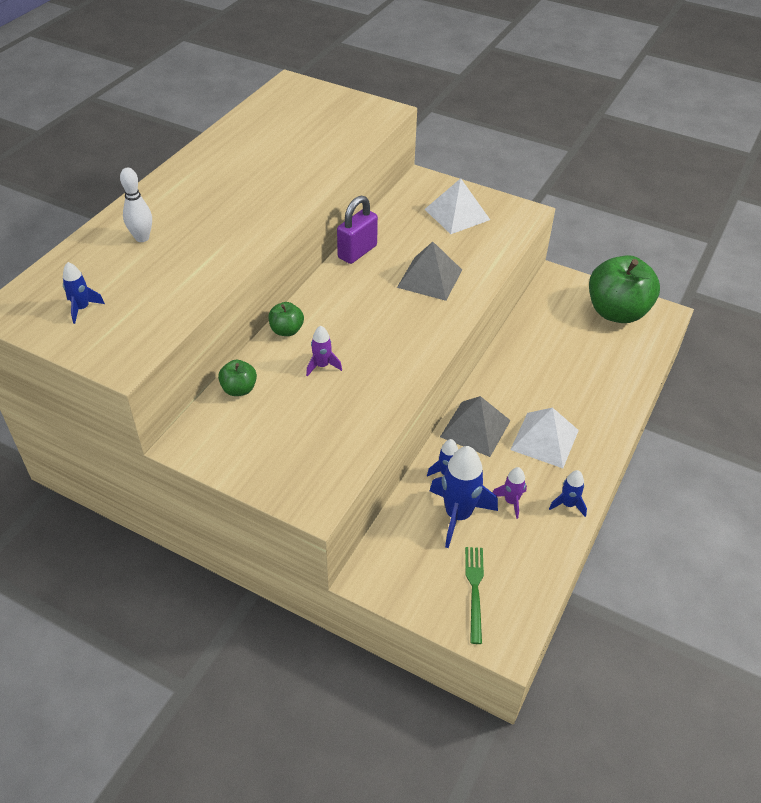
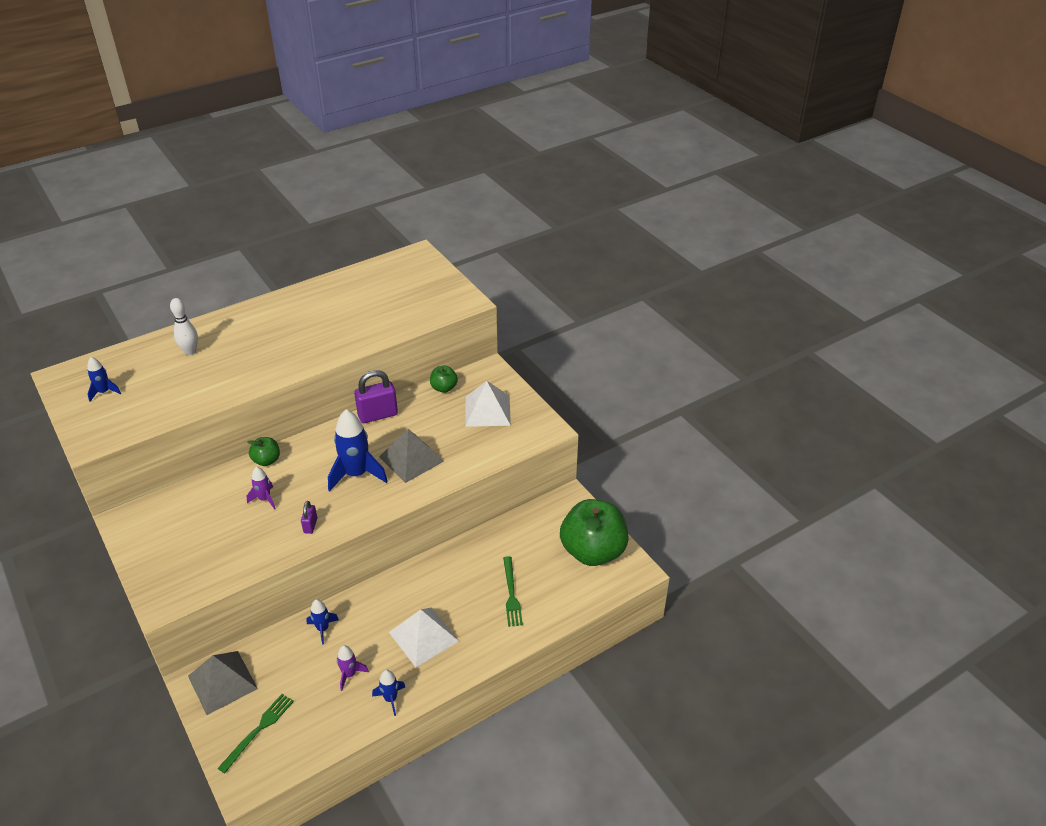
camera: 30 degrees right, 5 degrees down
green apple [218,360,257,396] -> green apple moved to [430,366,458,393]
blue rocket [430,446,498,548] -> blue rocket moved to [328,409,388,491]
grey pyramid [440,396,511,457] -> grey pyramid moved to [188,651,258,715]
none -> purple padlock [301,501,317,534]
none -> green fork [503,556,523,627]

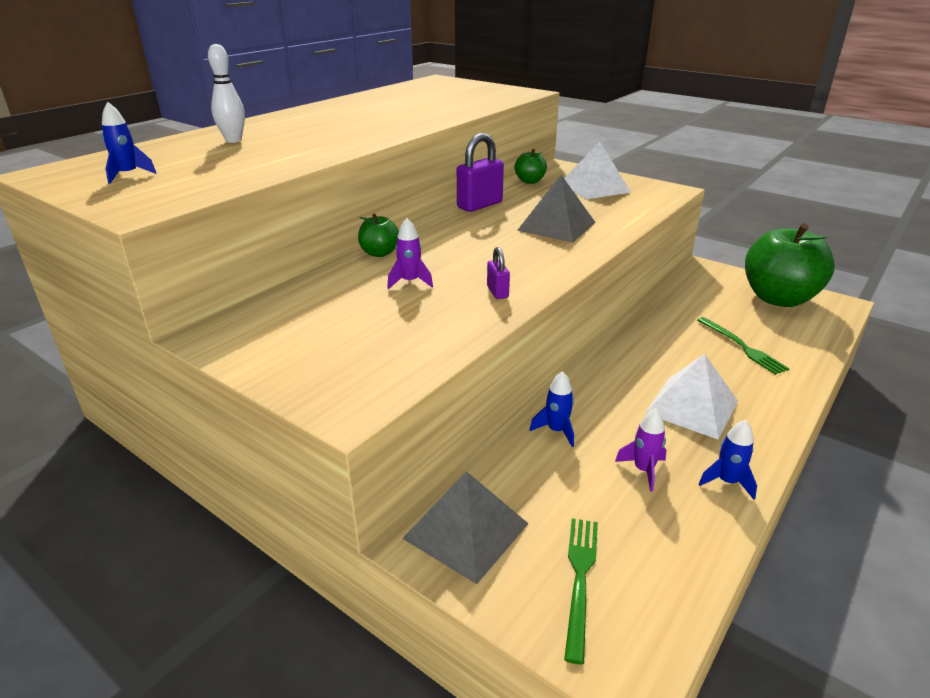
camera: 20 degrees left, 10 degrees down
blue rocket [328,409,388,491] -> none

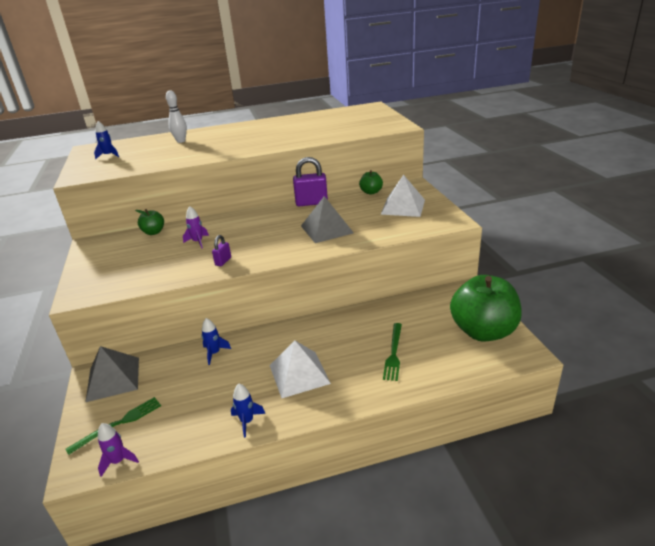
camera: 40 degrees right, 0 degrees up
green apple [358,213,399,257] -> green apple moved to [135,209,164,235]
purple rocket [615,408,667,492] -> purple rocket moved to [98,423,139,477]

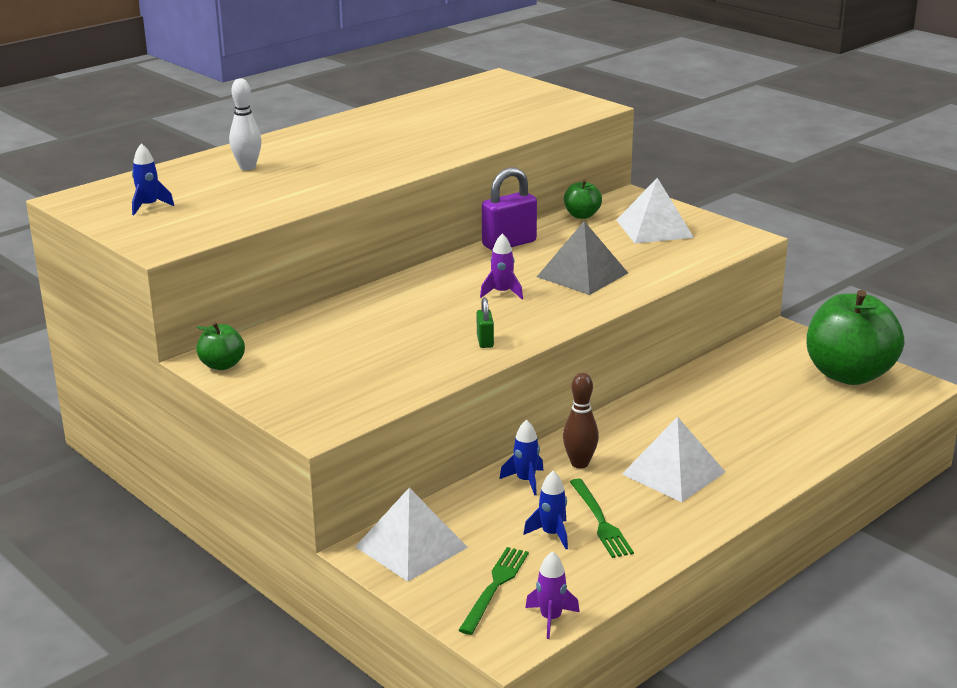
camera: 30 degrees left, 5 degrees down
grey pyramid [85,346,139,402] -> white pyramid [355,488,468,582]
green apple [135,209,164,235] -> green apple moved to [196,322,245,370]
purple rocket [183,206,209,248] -> purple rocket moved to [480,233,523,299]
purple padlock [212,235,231,266] -> green padlock [477,297,494,348]
blue rocket [231,384,265,438] -> blue rocket moved to [523,471,568,549]
green fork [383,323,402,381] -> green fork moved to [570,479,634,558]
none -> brown bowling pin [563,373,599,469]

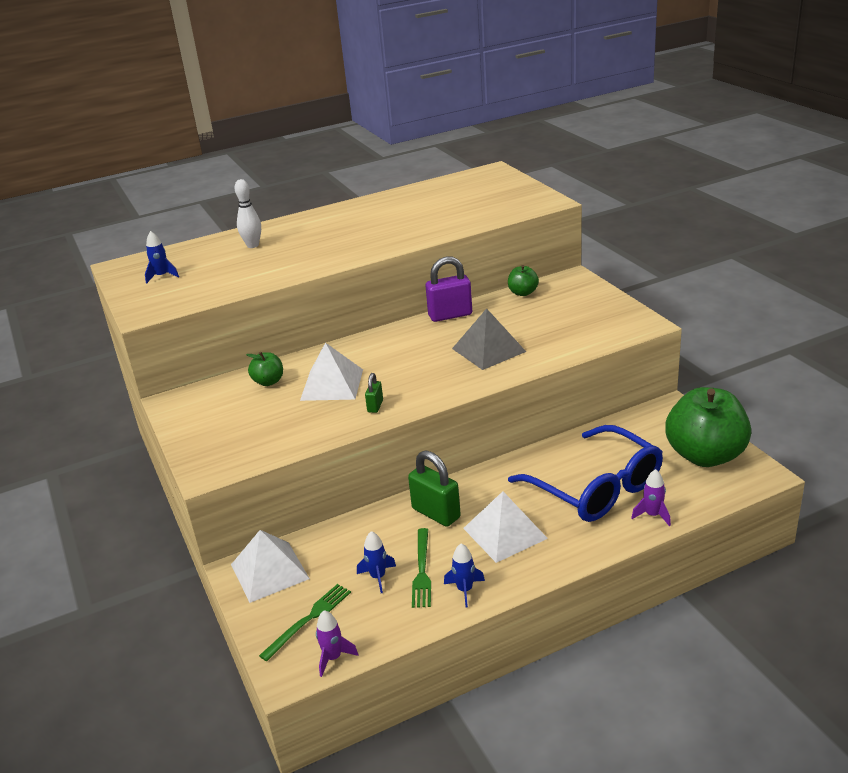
camera: 20 degrees right, 5 degrees up
green apple [196,322,245,370] -> green apple moved to [246,352,283,386]
purple rocket [480,233,523,299] -> purple rocket moved to [631,469,671,526]
blue rocket [499,420,544,496] -> blue rocket moved to [444,543,485,608]
brown bowling pin [563,373,599,469] -> green padlock [408,451,461,527]
white pyramid [616,178,694,243] -> white pyramid moved to [300,343,363,401]
none -> blue glasses [508,425,663,522]

